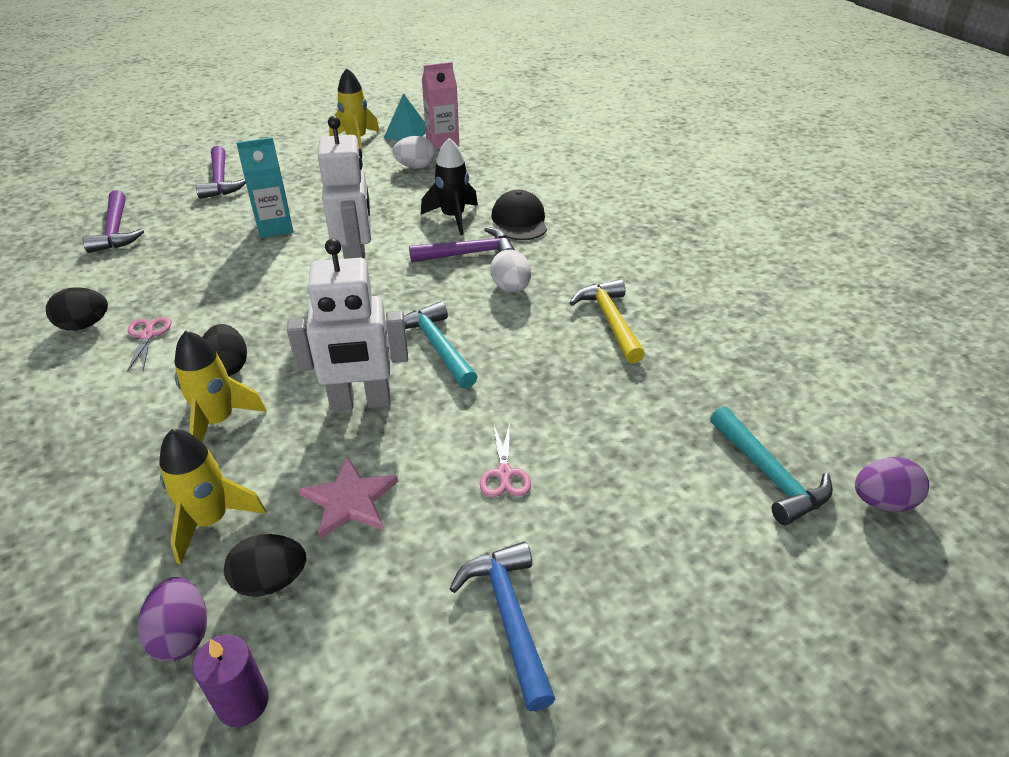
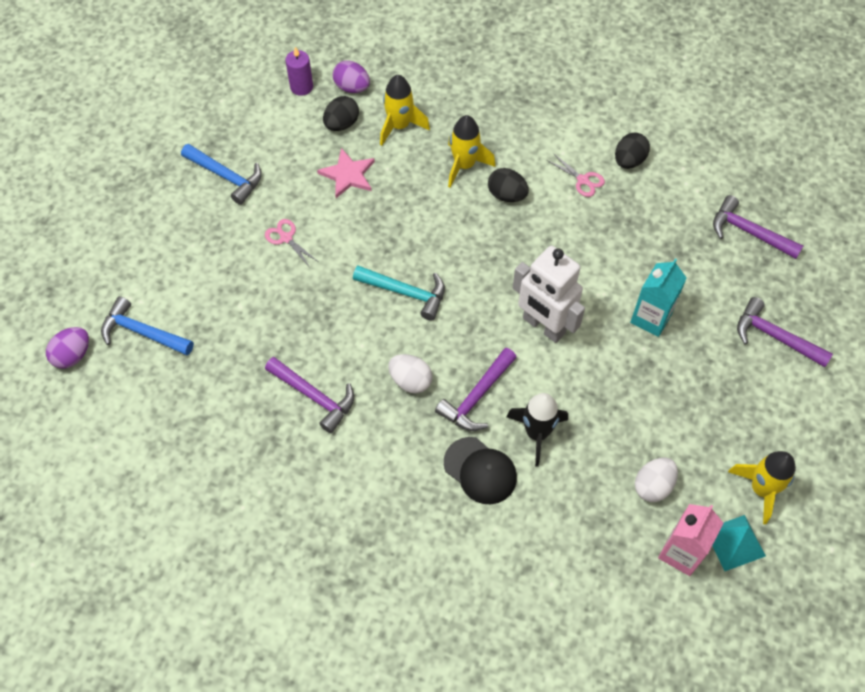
camera: 140 degrees right, 20 degrees up
white robot [287,239,408,411] -> none
yellow hammer [570,279,645,363] -> purple hammer [265,357,354,433]
turquoise hammer [710,406,833,525] -> blue hammer [101,296,194,356]

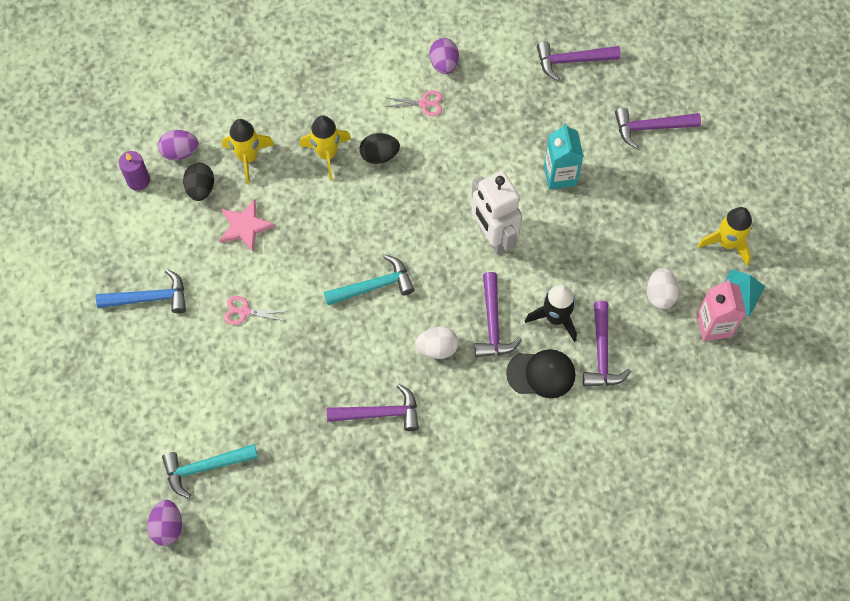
camera: 40 degrees left, 5 degrees up
blue hammer [101,296,194,356] -> turquoise hammer [162,444,258,498]
white robot [513,246,585,343] -> white robot turned 60 degrees clockwise [472,171,522,255]
black egg [615,132,650,169] -> purple egg [430,38,459,74]
none -> purple hammer [583,301,631,387]

